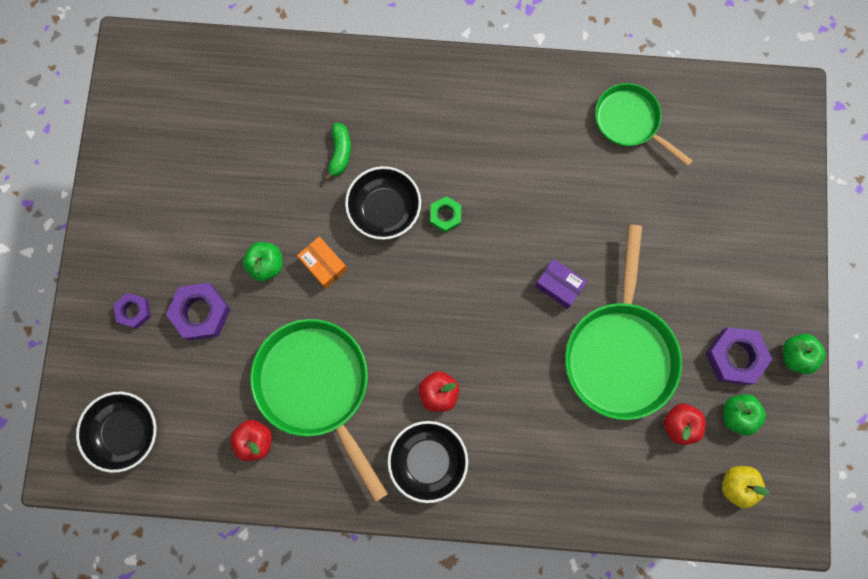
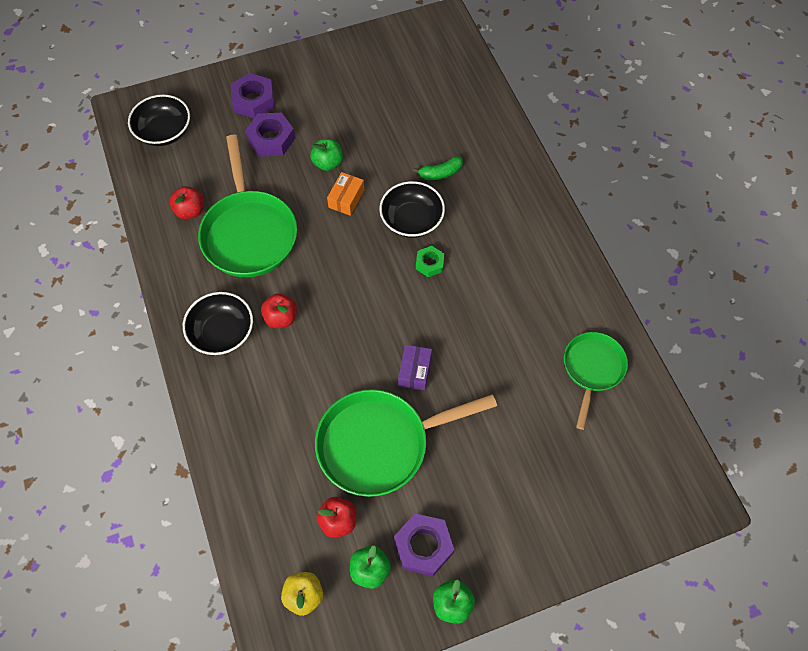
camera: 65 degrees right, 15 degrees down
purple nut [114,293,151,329] -> purple nut [230,73,275,118], size x1.66
green pan [250,319,388,502] -> green pan turned 135 degrees clockwise [198,135,297,277]

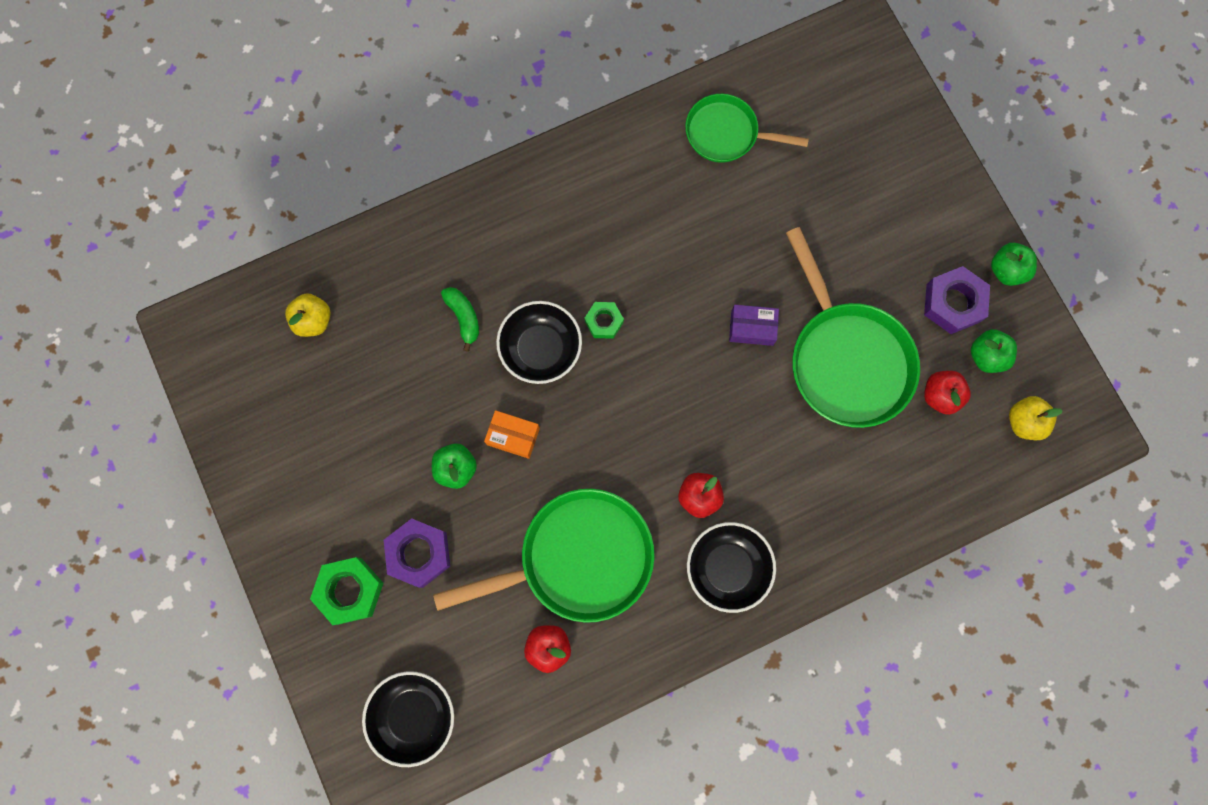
camera: 95 degrees left, 15 degrees up
purple nut [230,73,275,118] -> green nut [310,557,384,625]
none -> yellow apple [285,293,331,337]

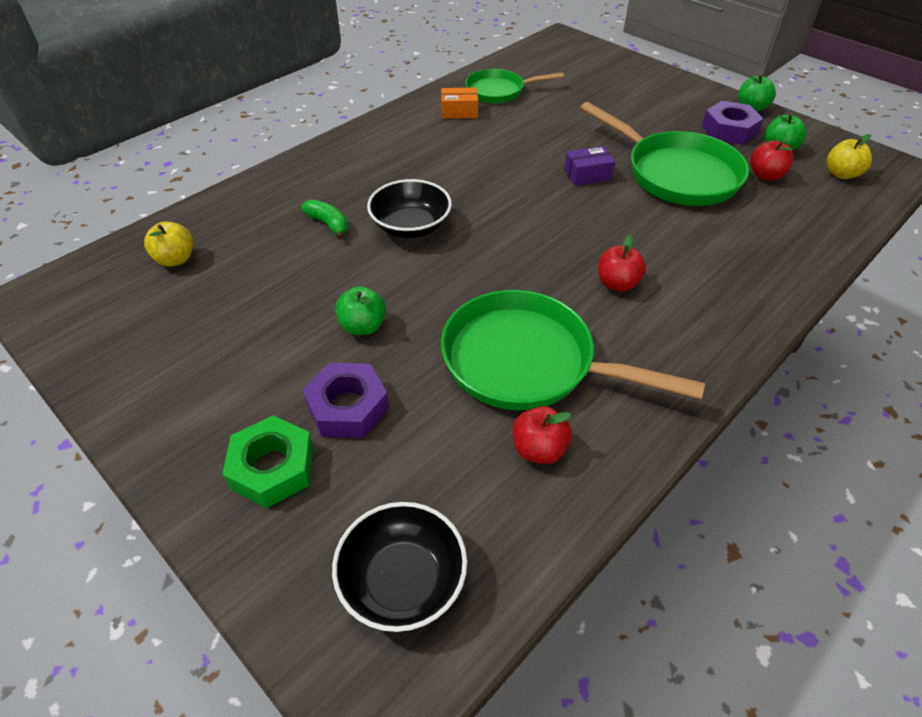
camera: 20 degrees left, 30 degrees down
green pan [433,489,655,623] -> green pan turned 120 degrees counterclockwise [441,290,705,410]
orange box [484,410,540,459] -> orange box moved to [441,88,478,119]
green nut [584,302,624,339] -> none
black bowl [687,522,776,613] -> none

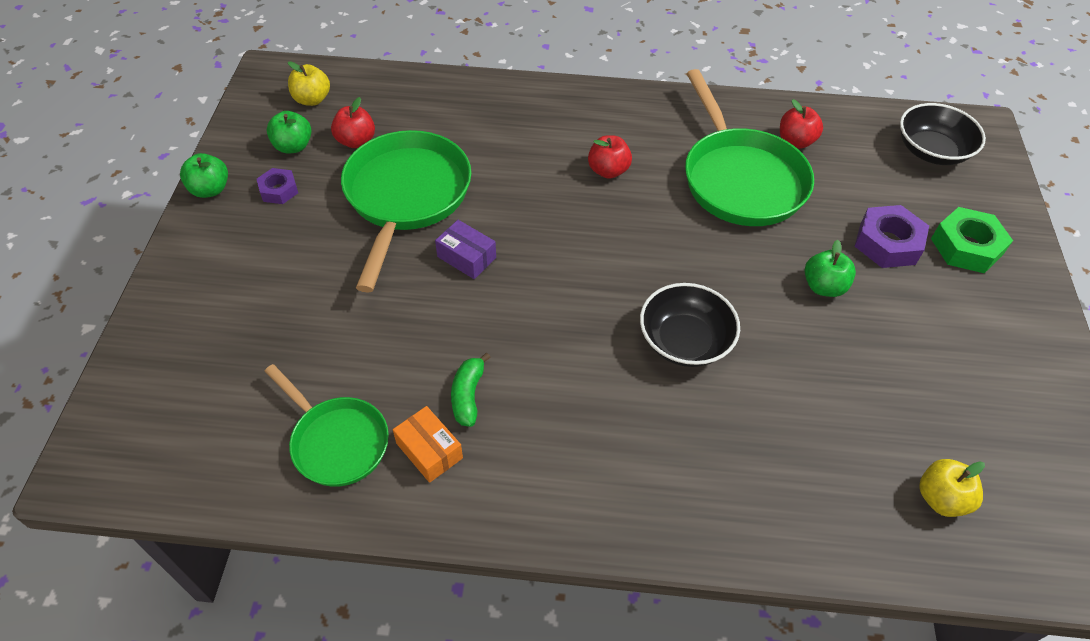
camera: 130 degrees left, 5 degrees up
green banana [301,199,348,240] -> green banana moved to [451,353,491,427]
purple nut [702,101,764,145] -> purple nut [257,168,298,204], size x0.60

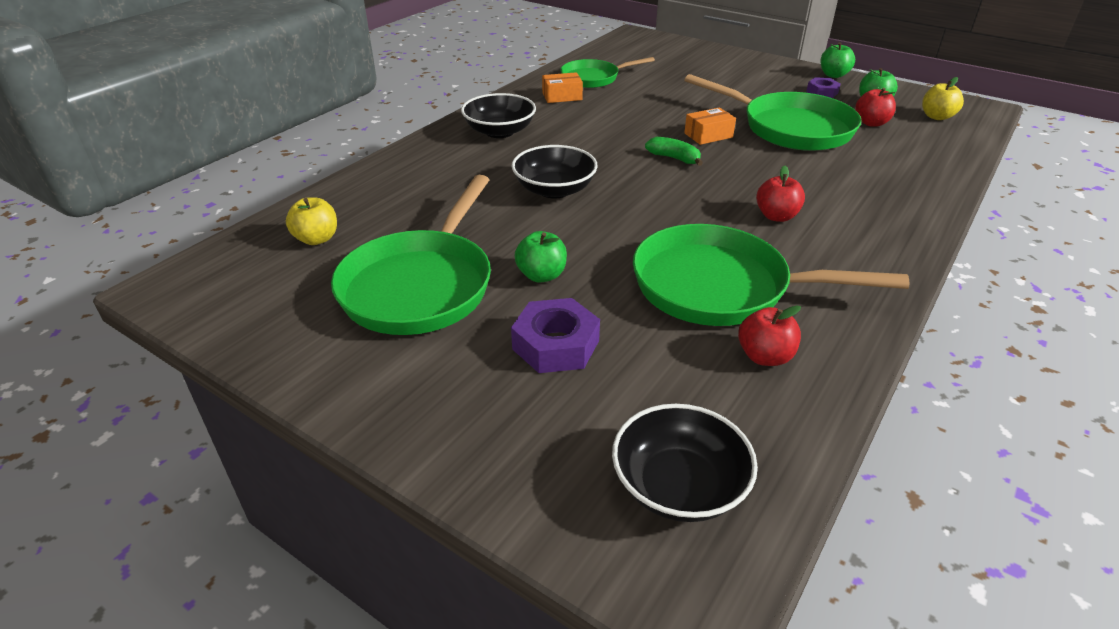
camera: 120 degrees right, 15 degrees down
purple box [435,220,496,279] -> orange box [684,107,736,145]
green banana [451,353,491,427] -> green banana moved to [645,137,703,166]
green nut [931,207,1013,273] -> none
none -> green pan [331,175,491,335]
none -> black bowl [461,93,536,138]

